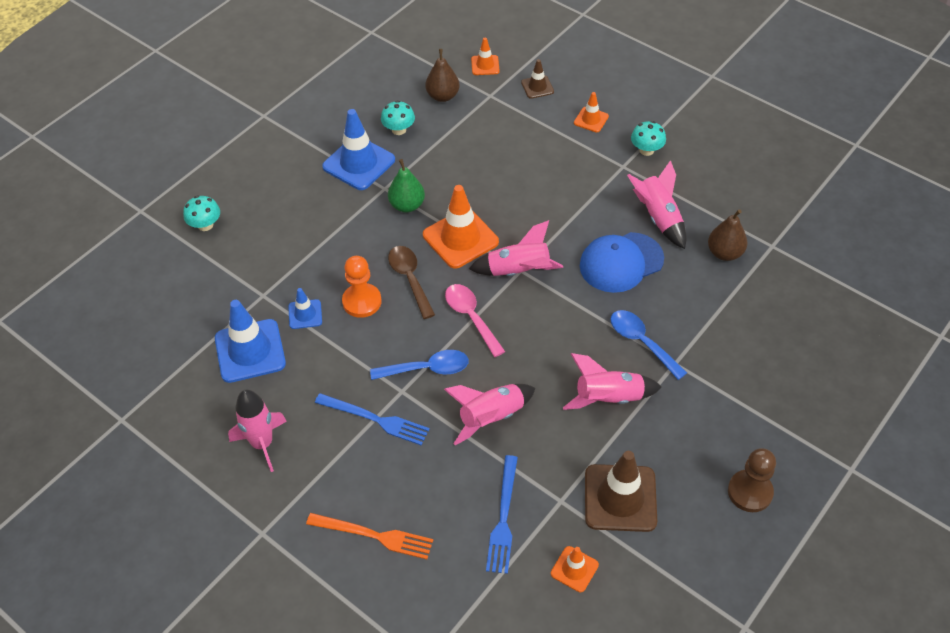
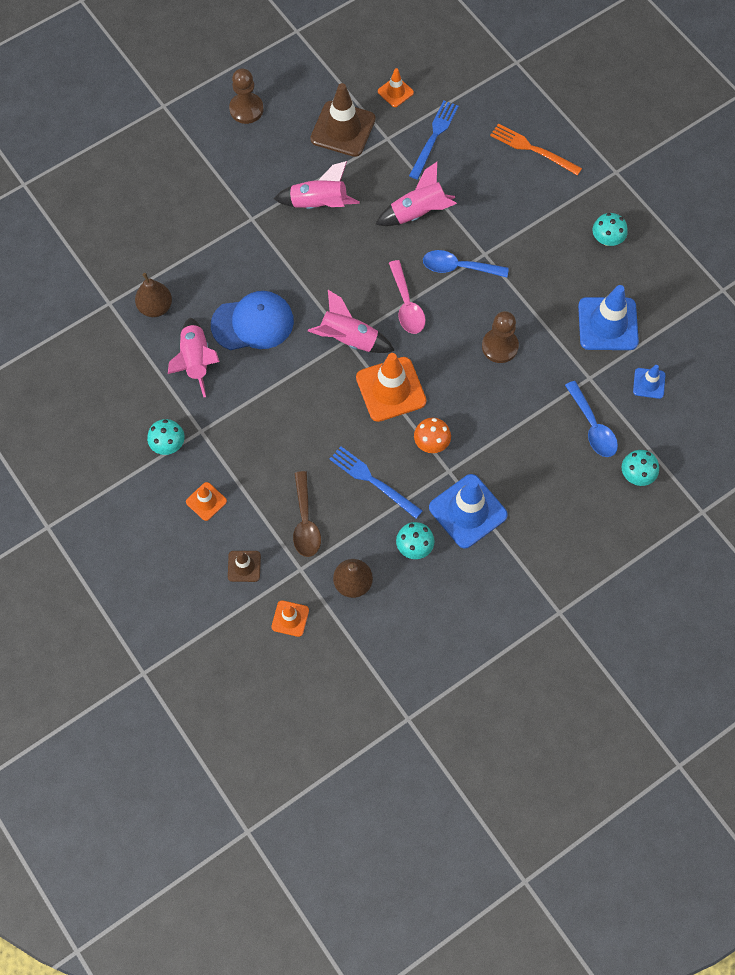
camera: 165 degrees left, 15 degrees up
pink rocket [228,390,287,472] -> turquoise mushroom [593,213,628,246]
blue traffic cone [288,288,322,329] -> blue traffic cone moved to [633,365,665,399]
blue fork [315,393,430,445] -> blue fork moved to [329,446,423,519]
orange pawn [342,256,382,318] -> brown pawn [482,311,519,363]
green pear [388,159,425,213] -> orange mushroom [414,417,451,453]
brown spoon [388,246,435,319] -> brown spoon moved to [293,471,321,557]
blue spoon [611,310,687,380] -> blue spoon moved to [565,381,618,457]

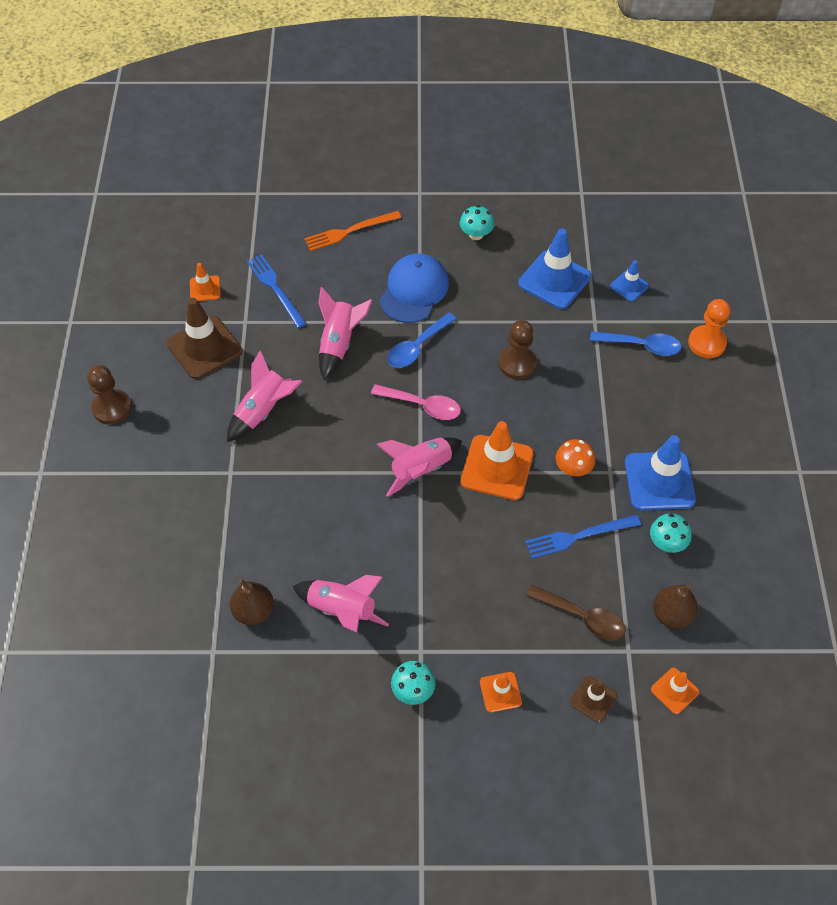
camera: 55 degrees left, 10 degrees down
blue cap [211,291,294,350] -> blue cap moved to [379,253,449,323]
turquoise mushroom [622,450,659,486] -> orange pawn [688,299,730,358]

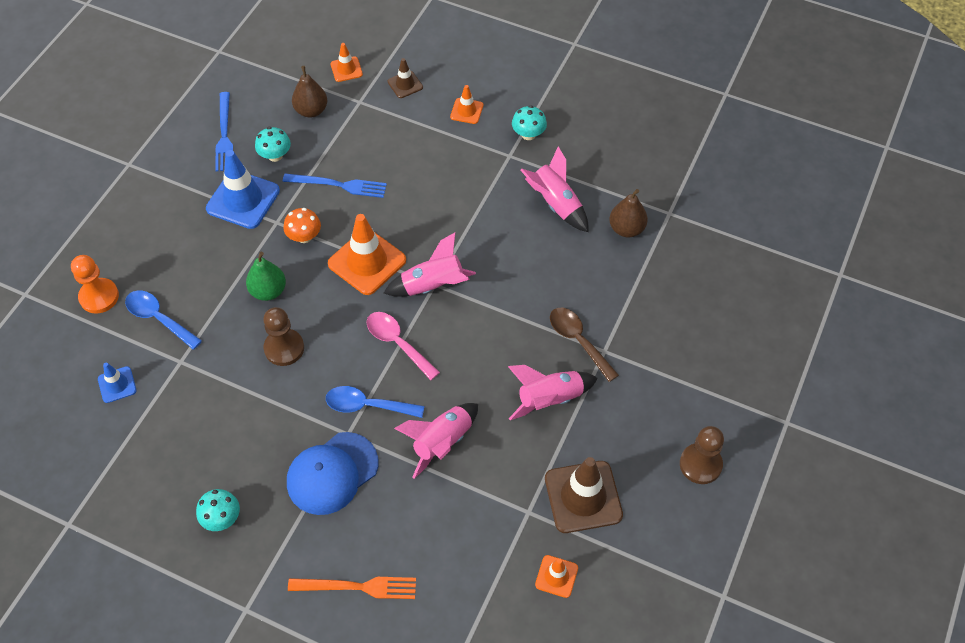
camera: 155 degrees left, 0 degrees up
blue fork [247,254,307,328] -> blue fork moved to [215,92,233,171]
blue spoon [387,313,457,368] -> blue spoon turned 150 degrees counterclockwise [326,386,425,418]
blue traffic cone [518,228,591,309] -> none
brown spoon [526,585,626,640] -> brown spoon moved to [550,308,619,382]
none -> green pear [246,252,286,301]

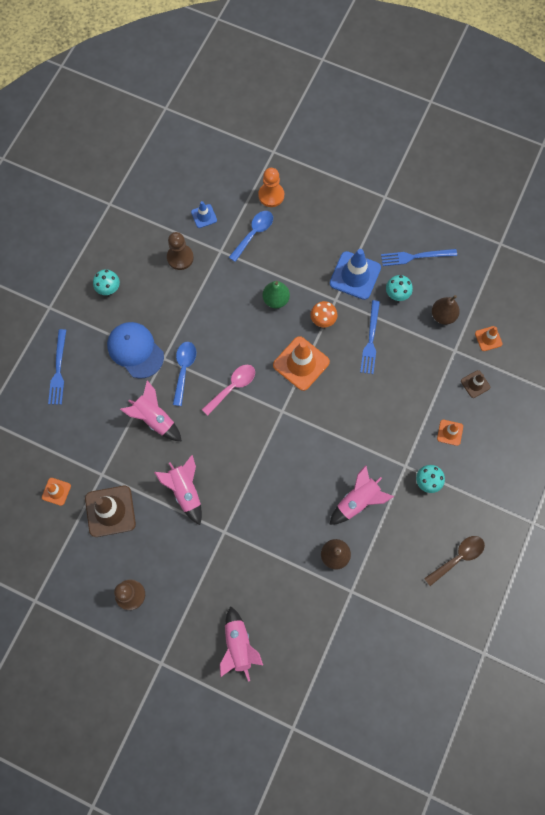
camera: 90 degrees right, 15 degrees up
brown pawn [263,307,304,366] -> brown pawn moved to [167,232,194,270]
orange fork [288,577,416,599] -> blue fork [48,329,66,405]
pink rocket [383,232,476,297] -> pink rocket moved to [220,606,263,682]
brown spoon [550,308,619,382] -> brown spoon moved to [424,536,485,586]

